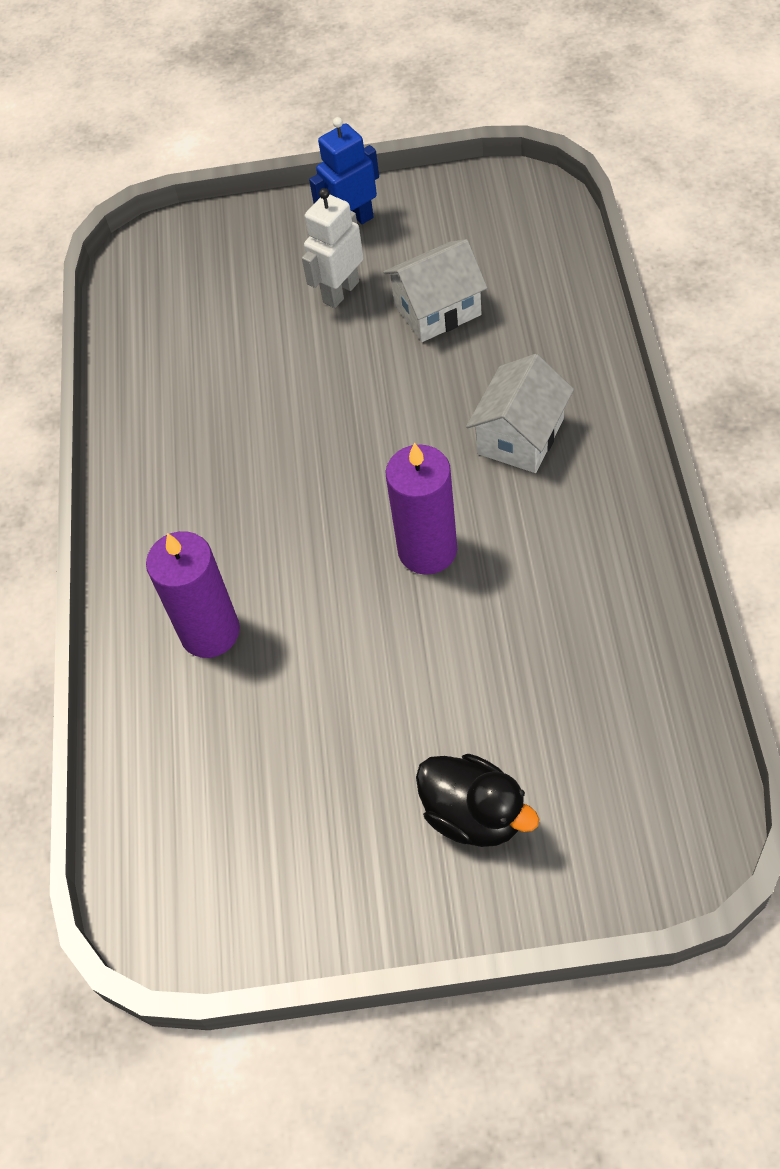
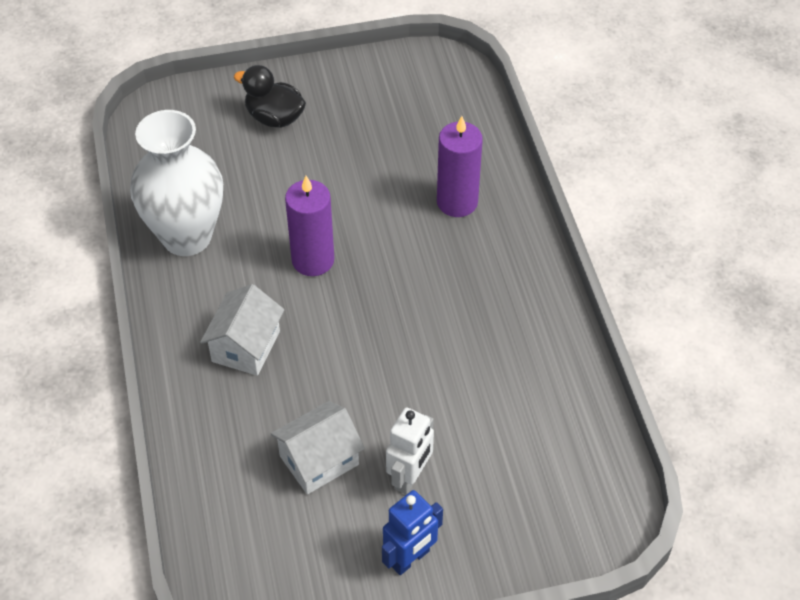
camera: 165 degrees right, 5 degrees down
none -> white vase [130,110,223,256]

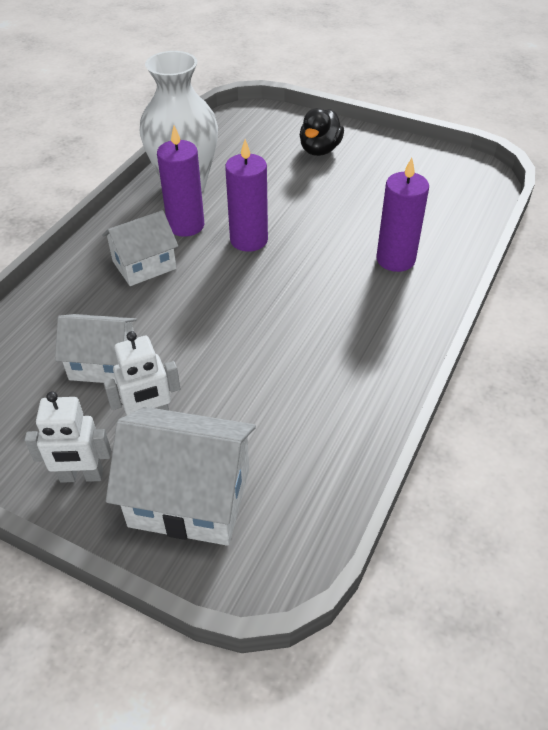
camera: 40 degrees right, 5 degrees down
black duck [234,65,306,128] -> black duck turned 135 degrees counterclockwise [300,108,344,156]
blue robot [382,490,443,575] -> white robot [25,391,111,483]
none -> white house [106,407,256,546]
none -> purple candle [157,126,204,237]

